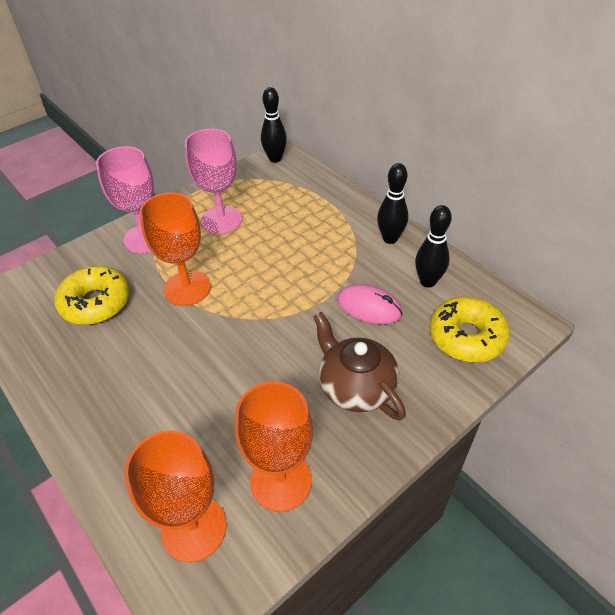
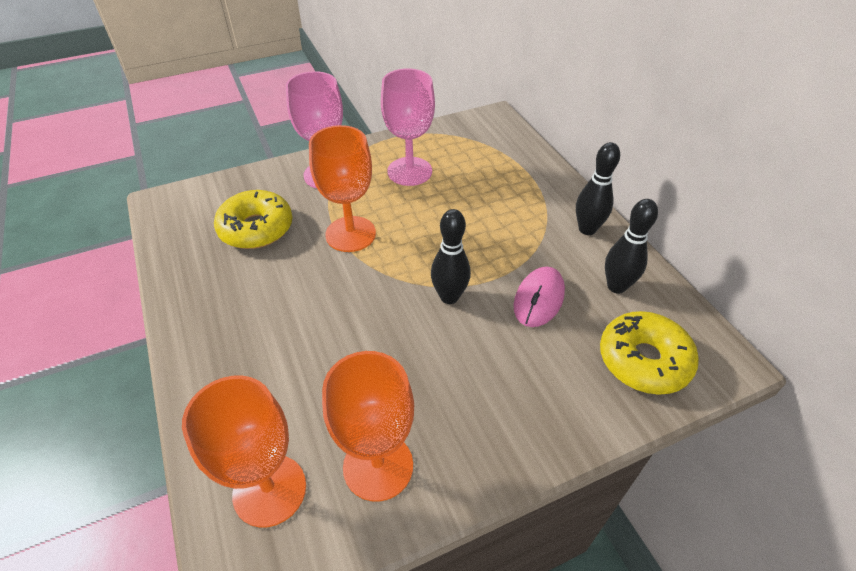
camera: 15 degrees right, 0 degrees up
black bowling pin [261,87,287,163] -> black bowling pin moved to [431,209,471,304]
brown teapot [313,312,406,421] -> none
pink mouse [337,284,403,324] -> pink mouse turned 75 degrees clockwise [513,267,565,327]

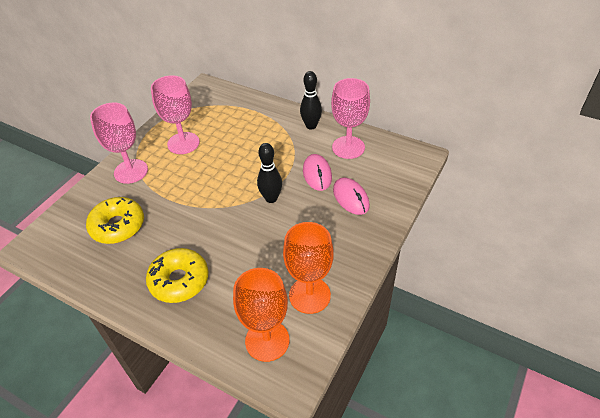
camera: 35 degrees left, 0 degrees up
orange goblet [309,125,376,252] -> none
yellow donut [600,311,699,395] -> yellow donut moved to [146,248,209,303]
black bowling pin [605,199,658,294] -> pink goblet [331,78,370,159]
none -> pink mouse [333,177,370,215]

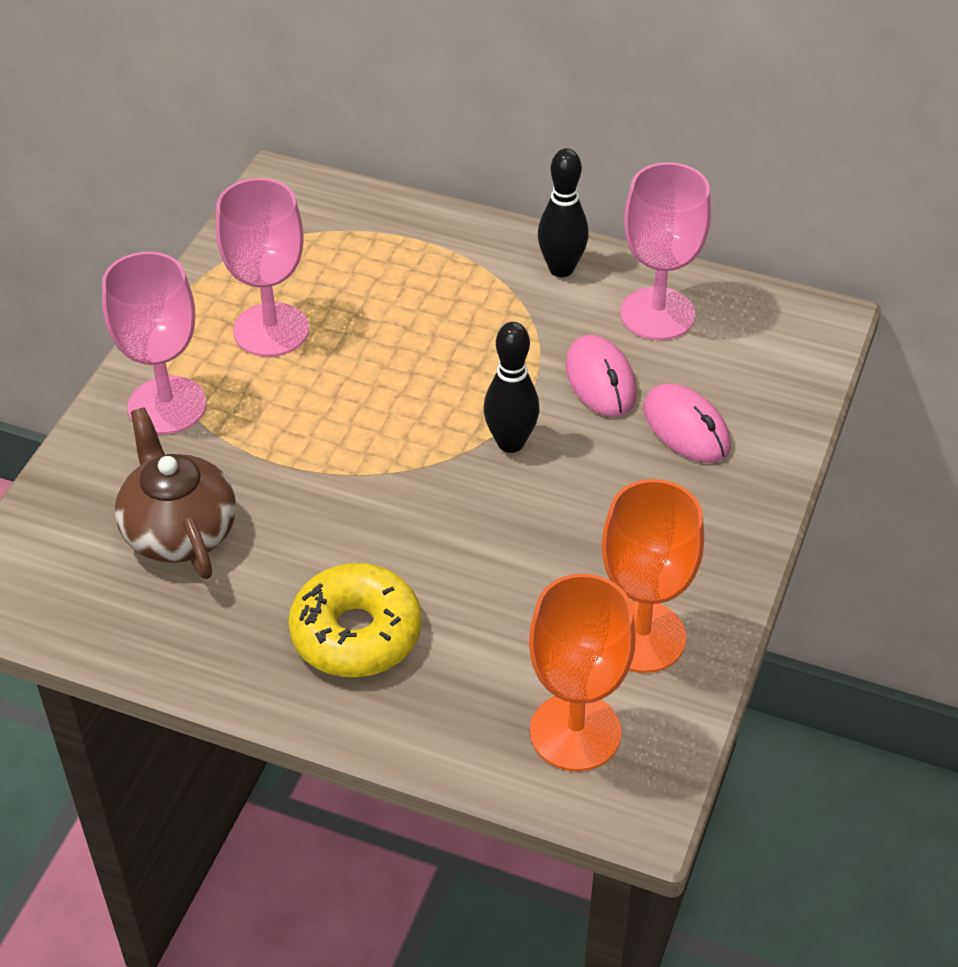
camera: 10 degrees left, 0 degrees up
yellow donut [86,197,144,244] -> brown teapot [115,407,236,579]

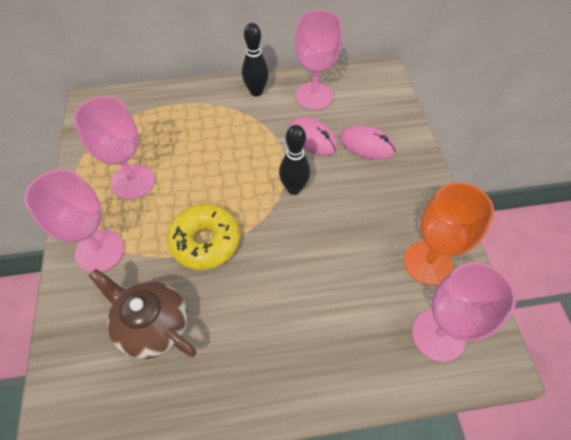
camera: 30 degrees left, 10 degrees up
yellow donut [288,563,422,677] -> yellow donut moved to [167,204,240,270]
orange goblet [529,573,636,771] -> pink goblet [412,262,516,362]

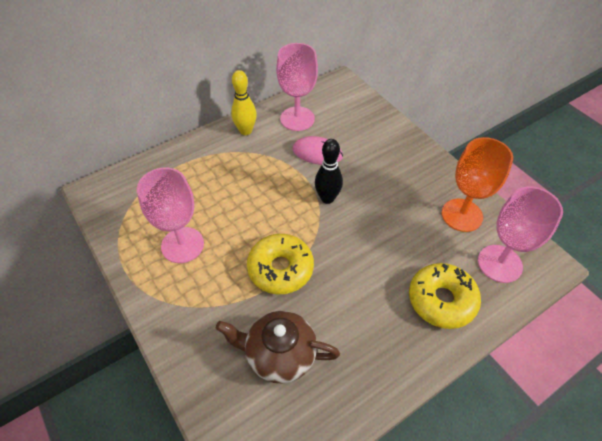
camera: 25 degrees left, 5 degrees down
pink goblet [24,169,124,272] -> none
black bowling pin [242,23,269,96] -> yellow bowling pin [231,70,257,135]
pink mouse [339,125,396,160] -> none
none -> yellow donut [409,263,481,329]

